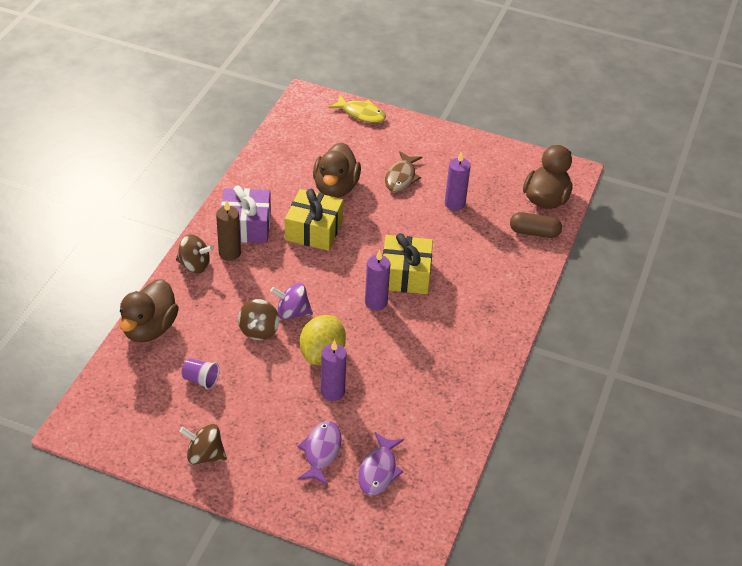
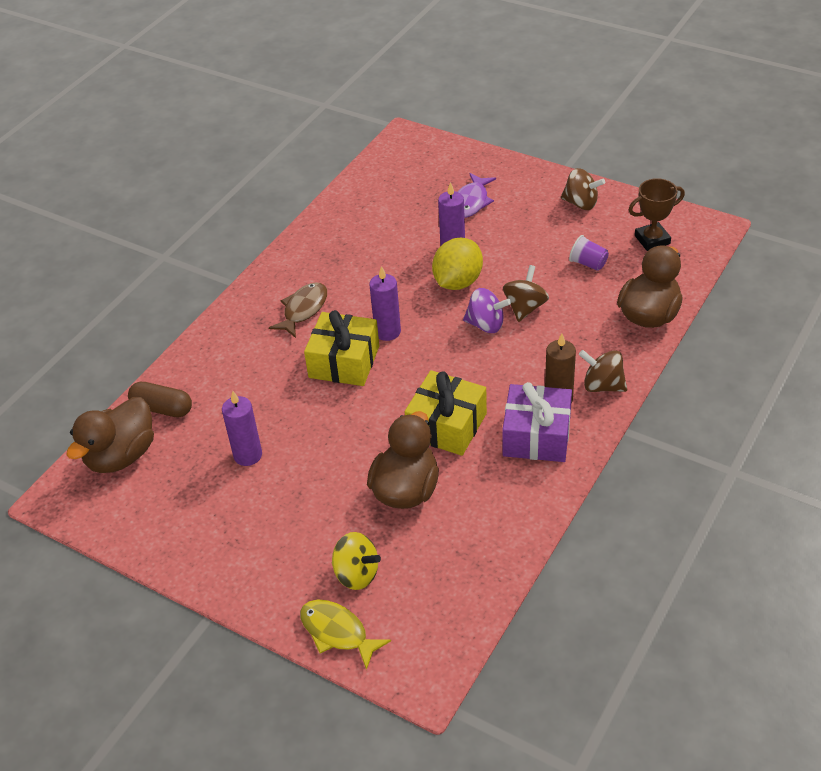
camera: 165 degrees left, 0 degrees up
purple fish [358,432,404,495] -> none
brown fish [385,151,422,192] -> brown fish moved to [269,282,327,338]
none -> yellow spinning top [332,532,381,590]
none -> brown trophy [629,178,685,251]

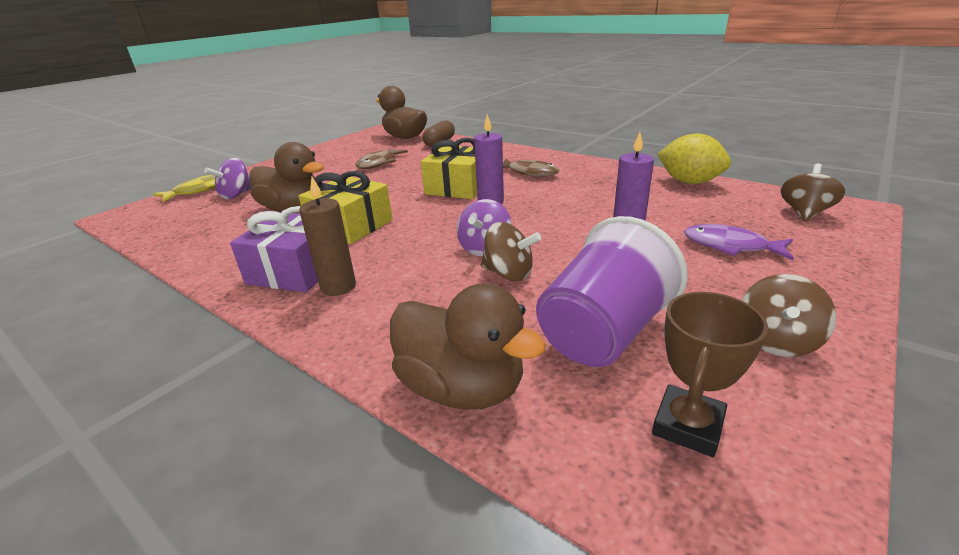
camera: 95 degrees right, 15 degrees down
purple candle [222,391,262,466] -> brown fish [355,148,408,169]
yellow spinning top [332,532,381,590] -> purple spinning top [204,158,251,199]
yellow lemon [432,238,483,290] -> yellow lemon moved to [658,133,731,184]
purple cup [569,235,609,271] -> purple cup [536,216,688,367], size x2.26
brown spinning top [579,350,627,392] -> brown spinning top moved to [781,163,845,221]
brown trophy [629,178,685,251] -> brown trophy turned 45 degrees clockwise [652,292,768,457]

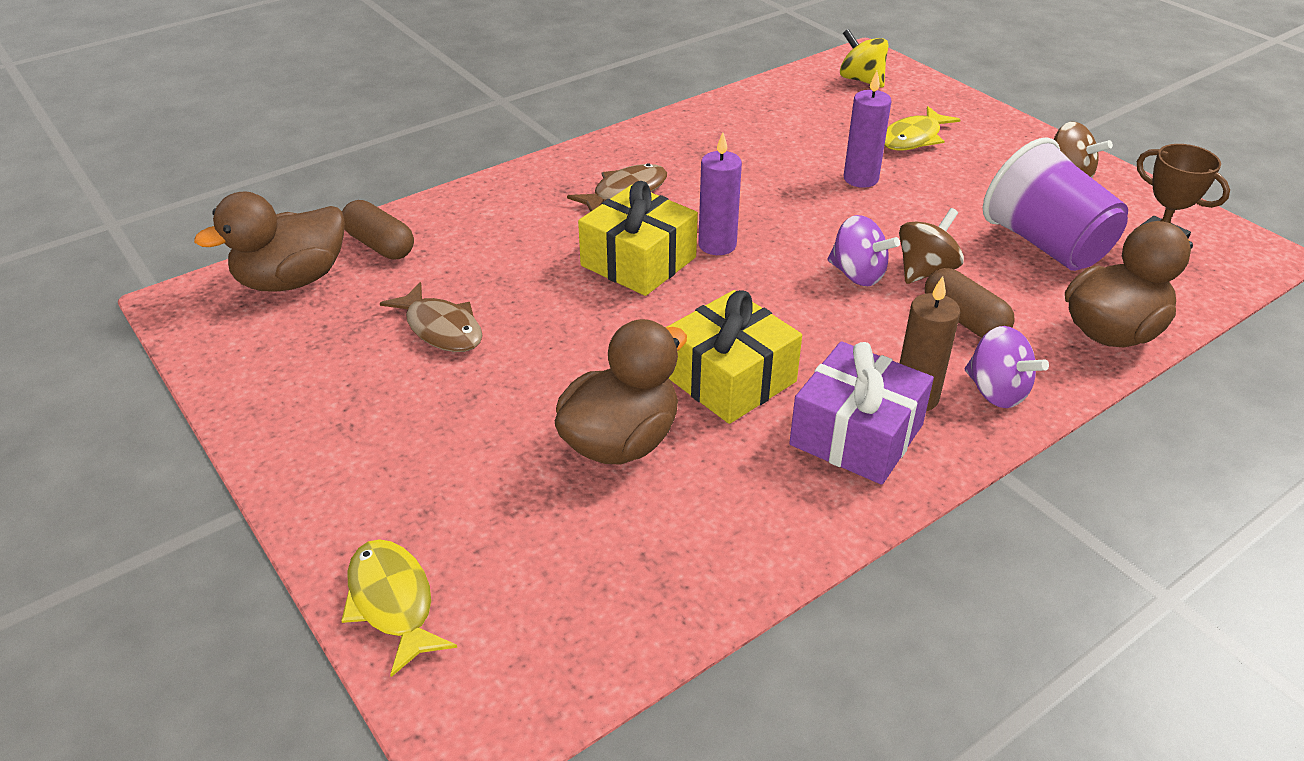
camera: 75 degrees left, 10 degrees up
purple spinning top [204,158,251,199] -> purple spinning top moved to [965,326,1049,408]
yellow lemon [658,133,731,184] -> none
purple fish [684,224,794,260] -> yellow fish [884,106,961,151]
brown spinning top [781,163,845,221] -> yellow spinning top [840,29,888,88]
none -> brown capsule [925,268,1015,338]

